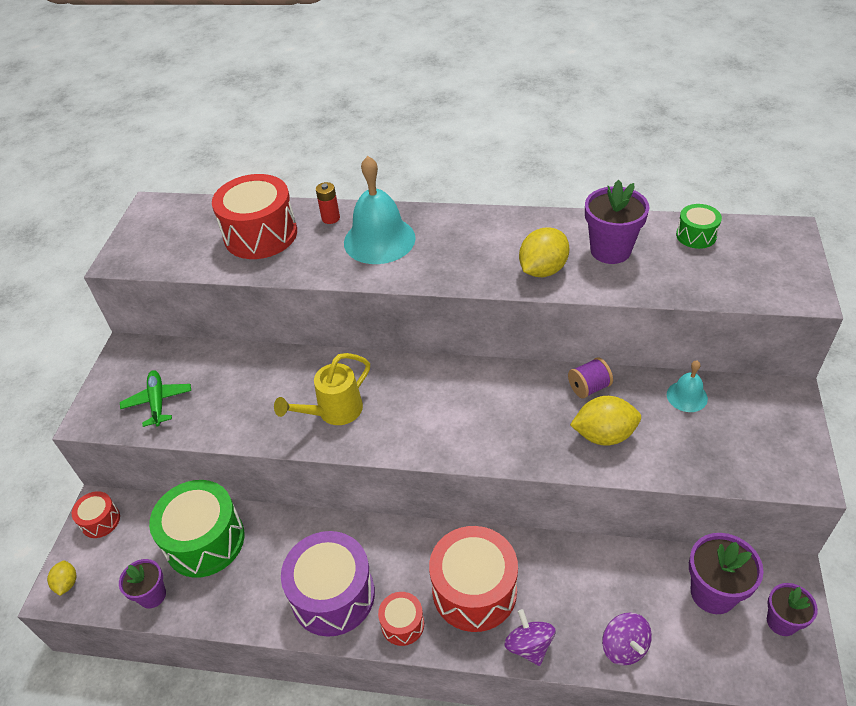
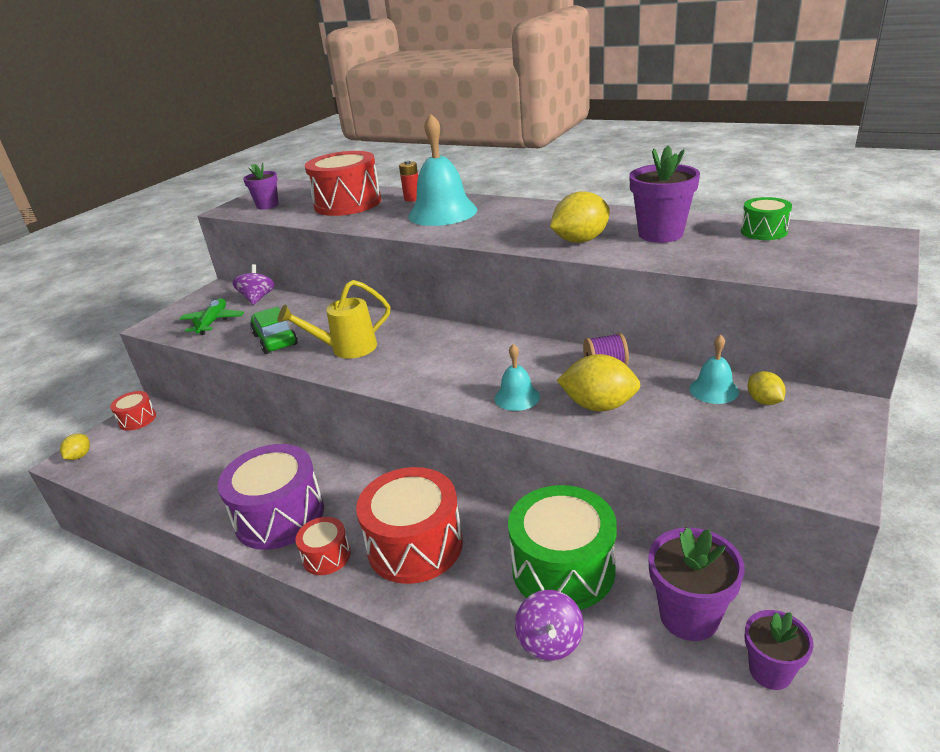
camera: 20 degrees right, 15 degrees down
purple flower pot [119,559,166,609] -> purple flower pot moved to [243,163,278,210]
green drum [149,480,245,578] -> green drum moved to [508,485,617,610]
purple spinning top [504,609,555,666] -> purple spinning top moved to [232,264,274,305]
none -> green car [250,307,298,354]
none -> turquoise bell [495,344,540,411]
none -> yellow lemon [747,371,786,405]

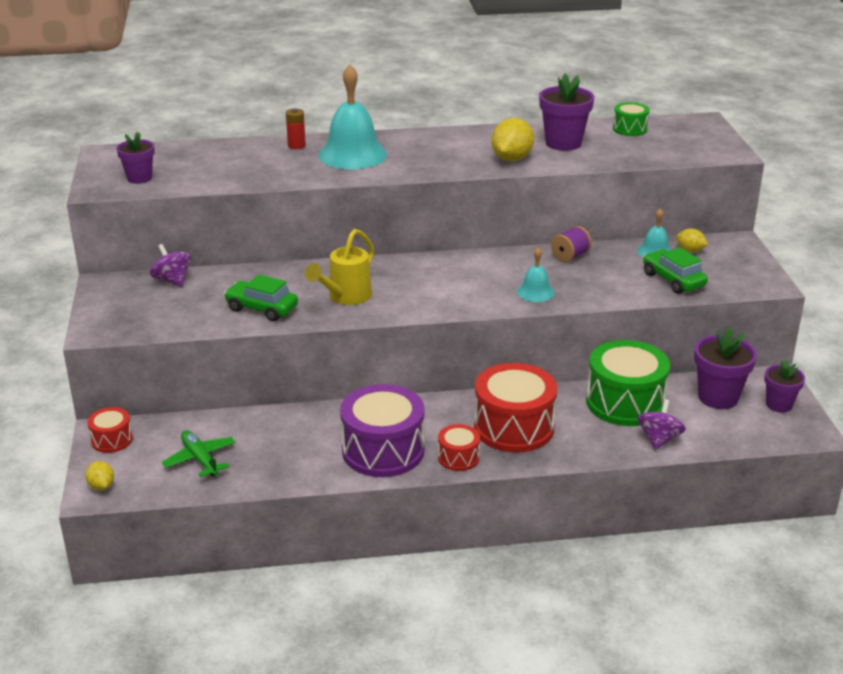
camera: 40 degrees left, 0 degrees up
green plane [180,298,244,335] -> green plane moved to [162,430,235,477]
red drum [305,151,381,216] -> none
purple spinning top [515,590,584,661] -> purple spinning top turned 120 degrees counterclockwise [637,399,686,450]
yellow lemon [557,354,641,411] -> none
none -> green car [643,247,708,294]

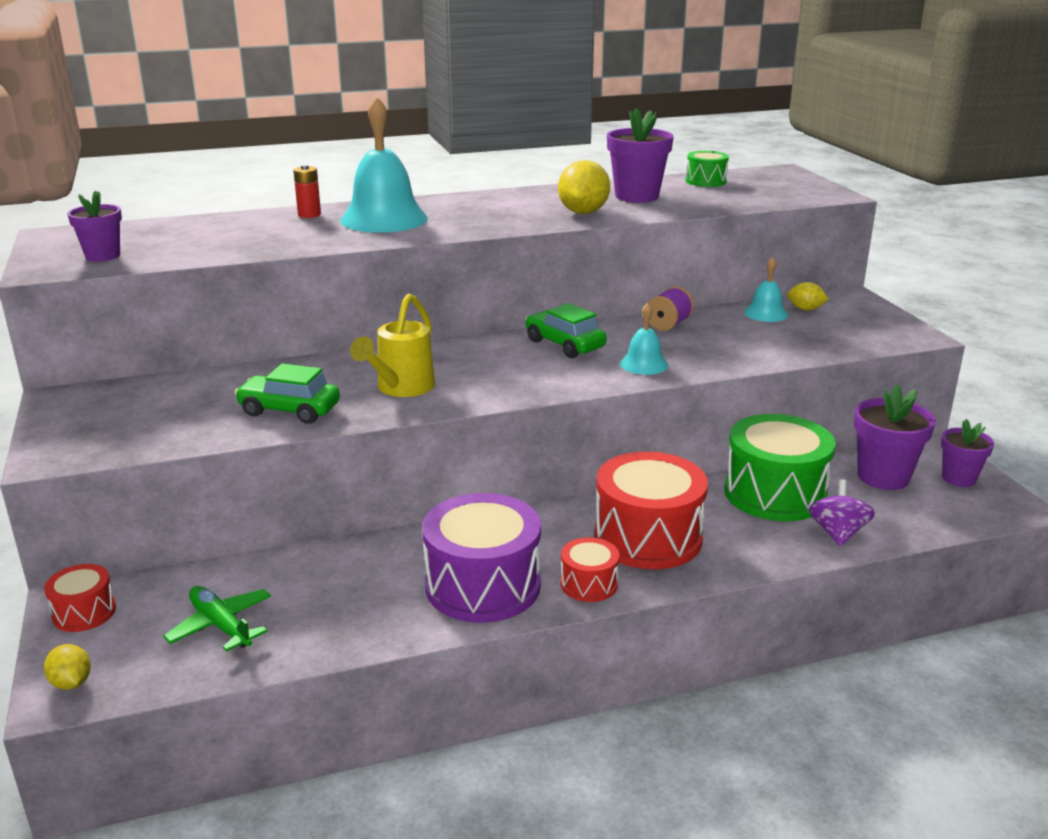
camera: 10 degrees left, 5 degrees down
purple spinning top [150,244,191,287] -> none
green car [643,247,708,294] -> green car moved to [525,303,606,358]

